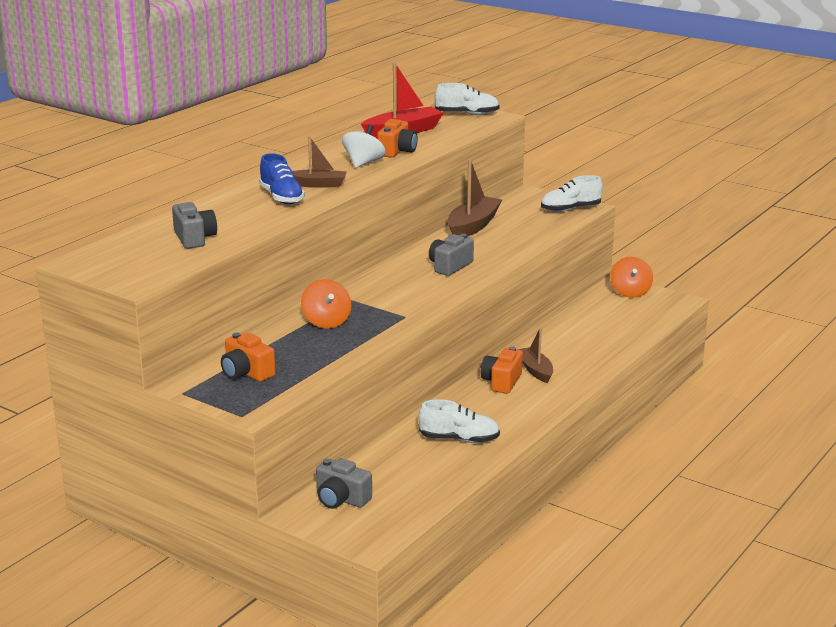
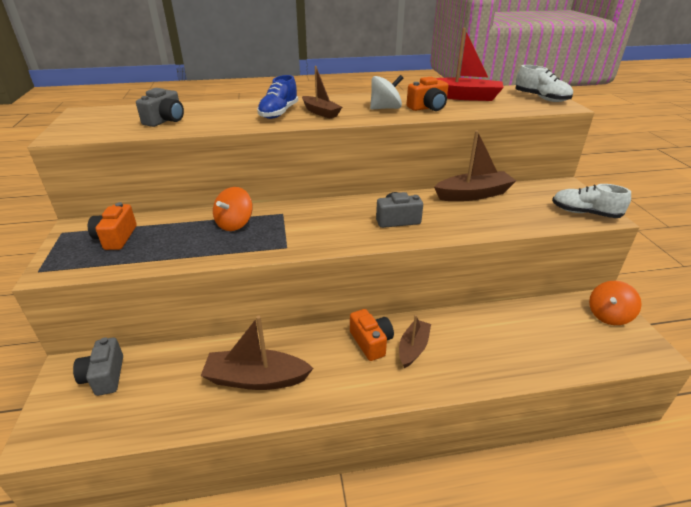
camera: 45 degrees right, 10 degrees up
white shoe [418,399,500,443] -> brown boat [201,315,313,390]
orange camera [481,347,523,394] -> orange camera turned 90 degrees clockwise [350,309,394,361]

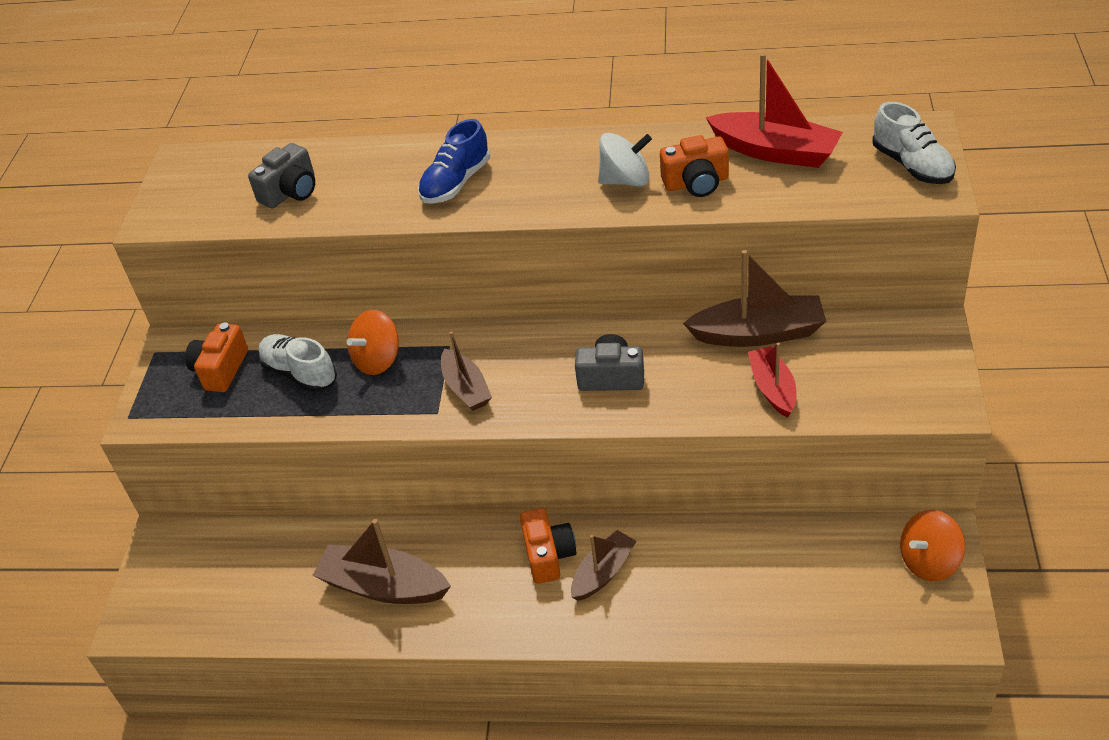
camera: 20 degrees right, 10 degrees up
grey camera [73,337,123,396] -> none
brown boat [302,66,342,119] -> brown boat moved to [441,332,492,411]
white shoe [552,184,631,218] -> white shoe moved to [258,334,337,392]
none -> red boat [748,343,796,418]

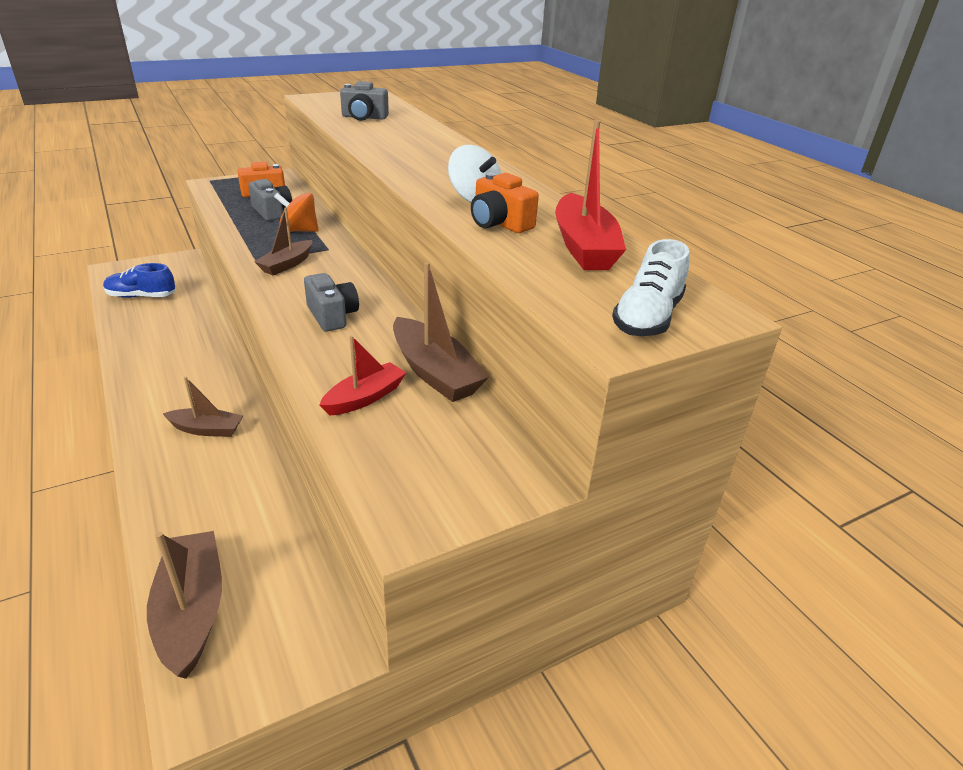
camera: 50 degrees right, 10 degrees down
white shoe [258,334,337,392] -> grey camera [249,179,292,221]
brown boat [312,519,451,604] -> brown boat moved to [147,531,222,679]
blue shoe [418,119,490,204] -> blue shoe moved to [103,263,175,298]
orange camera [520,508,576,584] -> none
orange spinning top [900,510,965,581] -> none

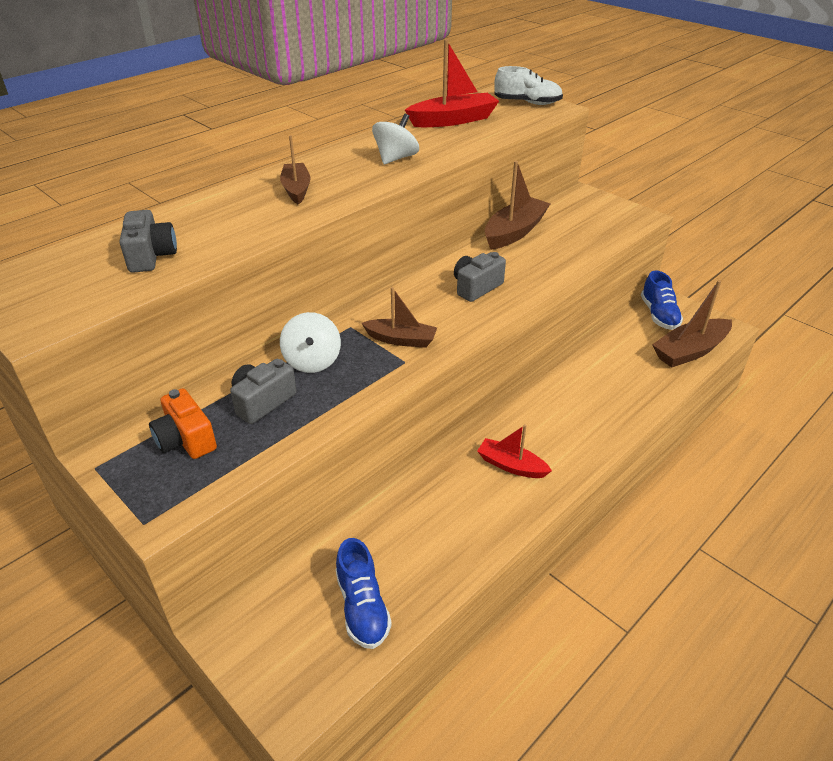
camera: 105 degrees left, 5 degrees up
brown boat [163,377,243,437] -> brown boat moved to [280,135,311,205]
orange spinning top [274,193,319,232] -> white spinning top [280,312,341,373]
red boat [319,336,406,416] -> red boat moved to [477,424,552,478]
orange camera [471,173,539,233] -> none
none -> blue shoe [641,270,683,330]

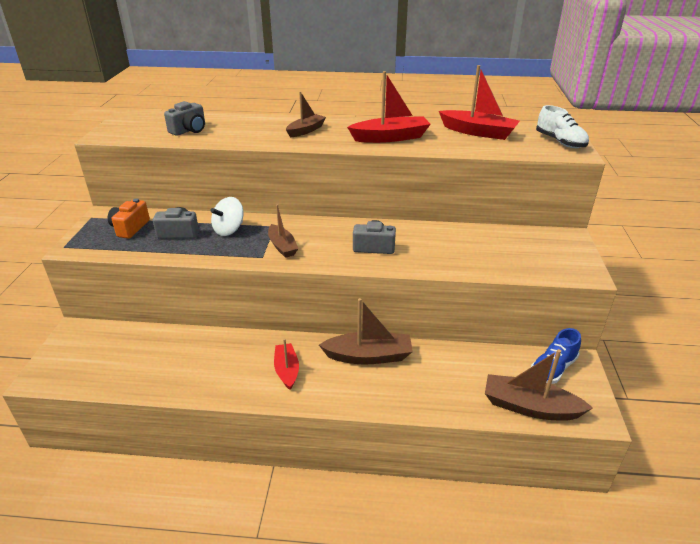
camera: 50 degrees right, 5 degrees down
blue shoe [336,538,392,649] -> none
white spinning top [372,114,419,164] -> red boat [347,71,431,143]
brown boat [485,161,550,250] -> brown boat moved to [319,298,413,365]

